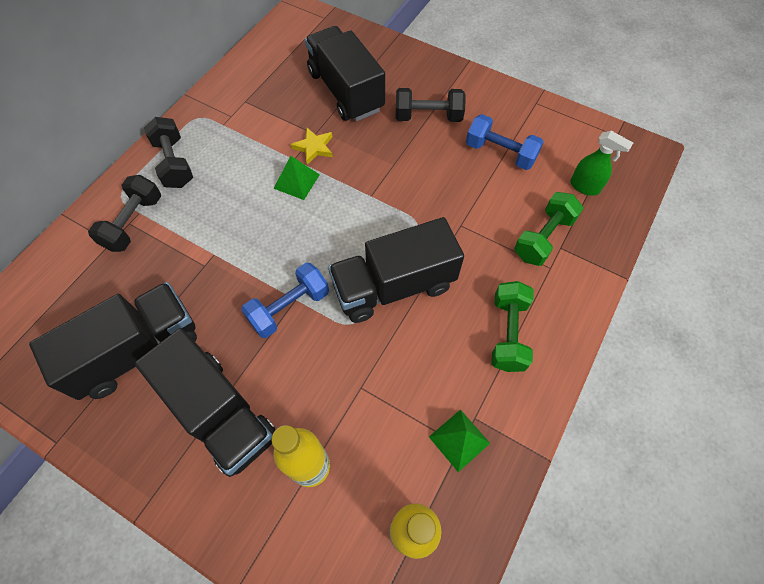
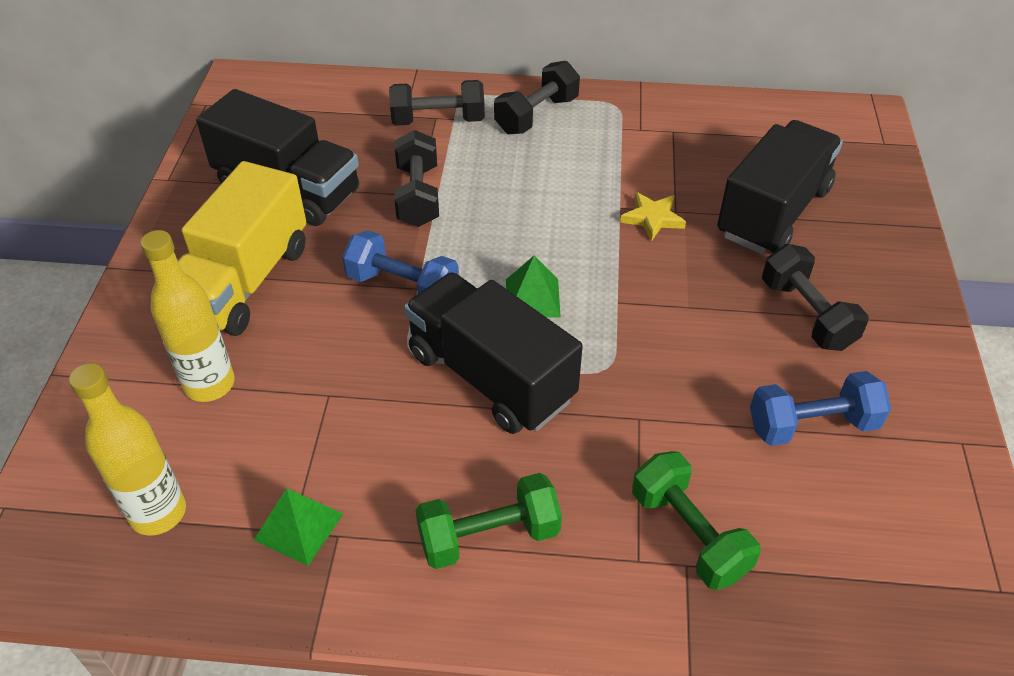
camera: 65 degrees right, 15 degrees down
black truck [135,328,275,477] -> yellow truck [178,161,307,336]
green pyramid [273,156,320,200] -> green pyramid moved to [506,256,561,318]
blue dumbbell [466,114,544,170] -> blue dumbbell turned 75 degrees clockwise [750,371,891,446]
green dumbbell [514,192,584,266] -> green dumbbell turned 45 degrees clockwise [632,451,761,590]
green spray bottle [570,131,633,196] -> none
none -> black dumbbell [394,130,439,227]

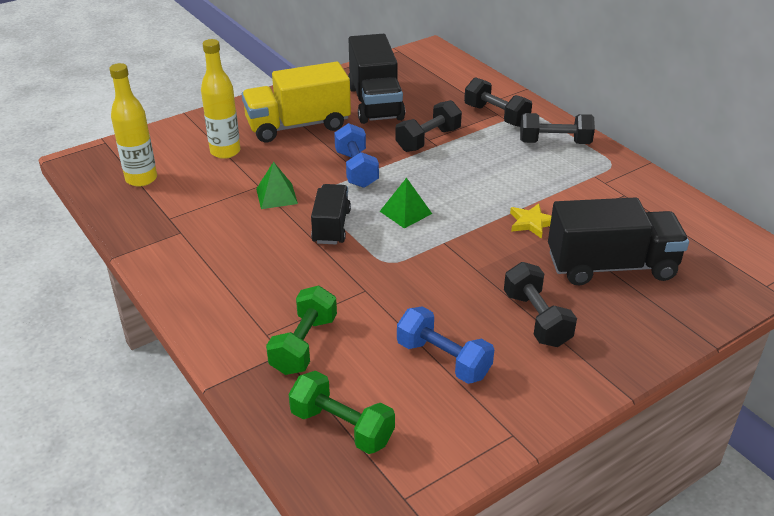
camera: 50 degrees right, 10 degrees down
green pyramid [254,488,343,566] -> green pyramid moved to [256,162,298,209]
black truck [404,272,583,434] -> black truck [311,184,351,244], size x0.60
green dumbbell [416,473,562,569] -> green dumbbell moved to [289,371,395,454]
black dumbbell [762,244,869,351] -> black dumbbell turned 45 degrees counterclockwise [504,262,577,347]

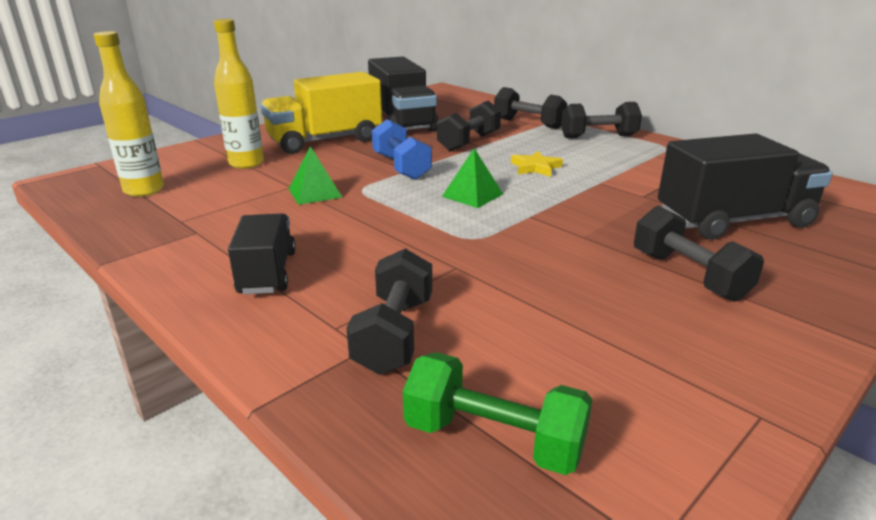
camera: 10 degrees left, 10 degrees down
green dumbbell [266,286,337,375] -> black dumbbell [347,249,432,375]
black truck [311,184,351,244] -> black truck moved to [228,213,296,294]
blue dumbbell [397,306,494,384] -> none
yellow star [510,203,551,239] -> yellow star moved to [511,151,563,177]

